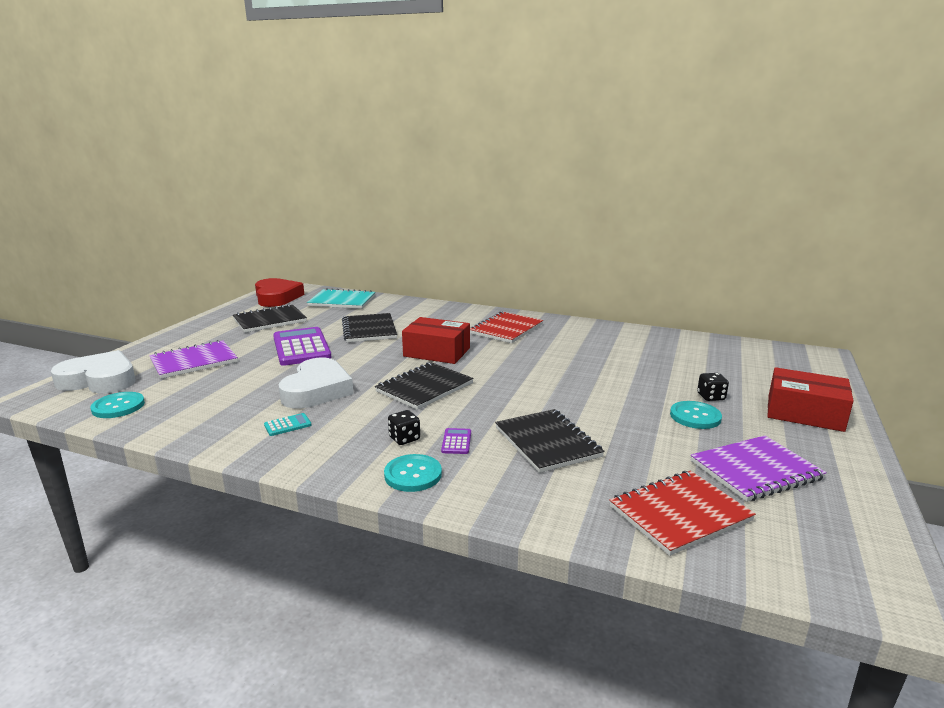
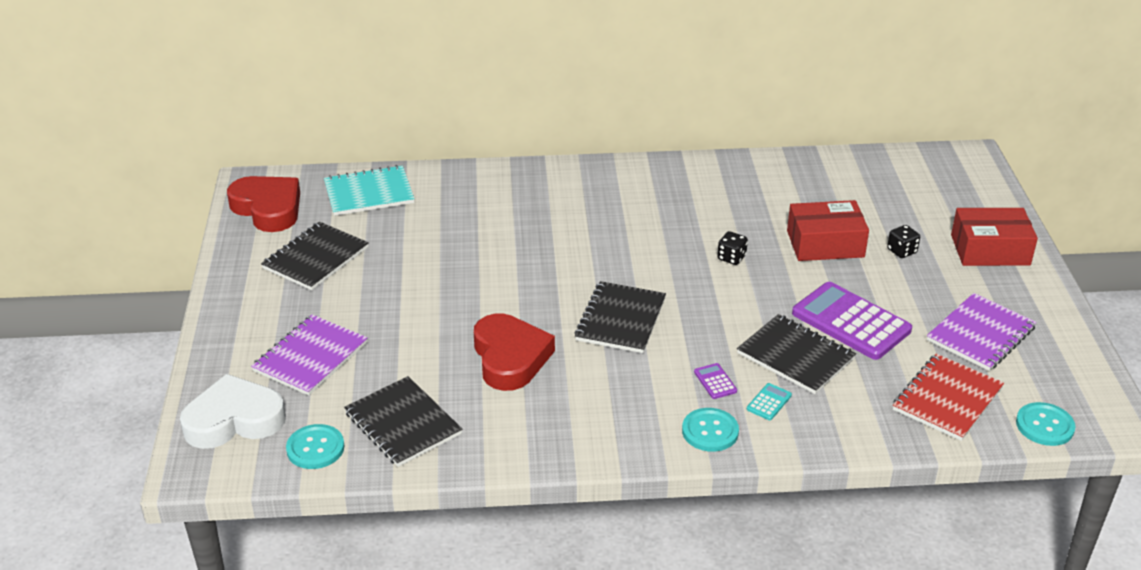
camera: 25 degrees left, 15 degrees up
turquoise calculator [264,413,311,436] -> turquoise calculator moved to [747,383,792,420]
purple calculator [273,327,332,366] -> purple calculator moved to [792,282,912,360]
white heart [279,358,353,408] -> red heart [474,313,555,391]
black notebook [342,313,397,342] -> black notebook moved to [344,376,463,467]
black dice [388,410,420,445] -> black dice moved to [717,231,748,265]
red box [402,317,470,364] -> red box moved to [787,200,869,261]
red notebook [470,311,543,343] -> none
turquoise button [670,401,722,429] -> turquoise button moved to [1016,402,1075,446]

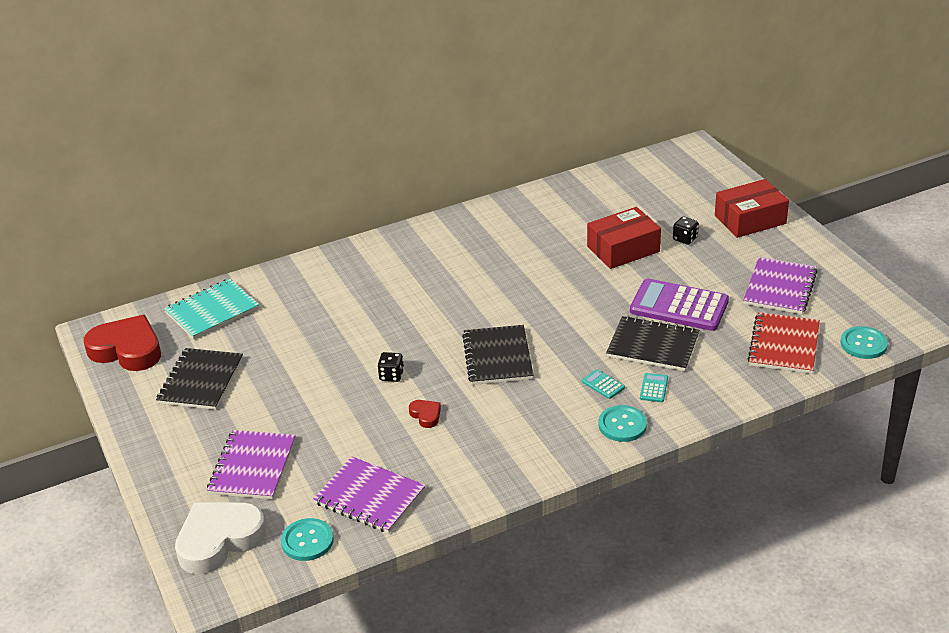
camera: 20 degrees left, 0 degrees up
black notebook [344,376,463,467] -> purple notebook [313,456,426,533]
red heart [474,313,555,391] -> red heart [409,400,441,428], size x0.44
purple calculator [694,363,737,399] -> turquoise calculator [582,369,625,399]
black dice [717,231,748,265] -> black dice moved to [378,352,404,382]

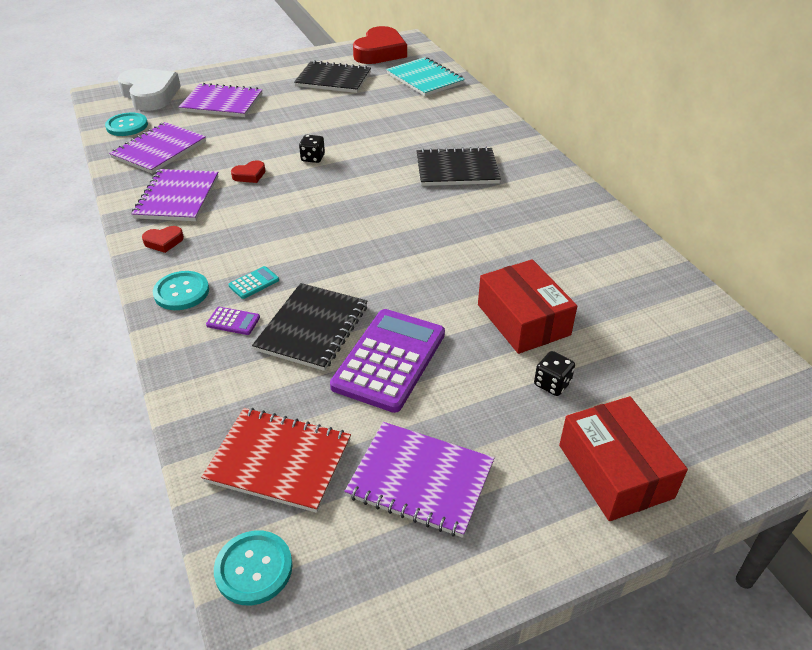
camera: 90 degrees right, 5 degrees up
black notebook [462,325,534,385] -> black notebook moved to [416,147,501,186]
turquoise calculator [640,373,668,402] -> purple calculator [206,307,260,335]
none -> purple notebook [131,169,219,221]
none -> red heart [142,226,184,253]

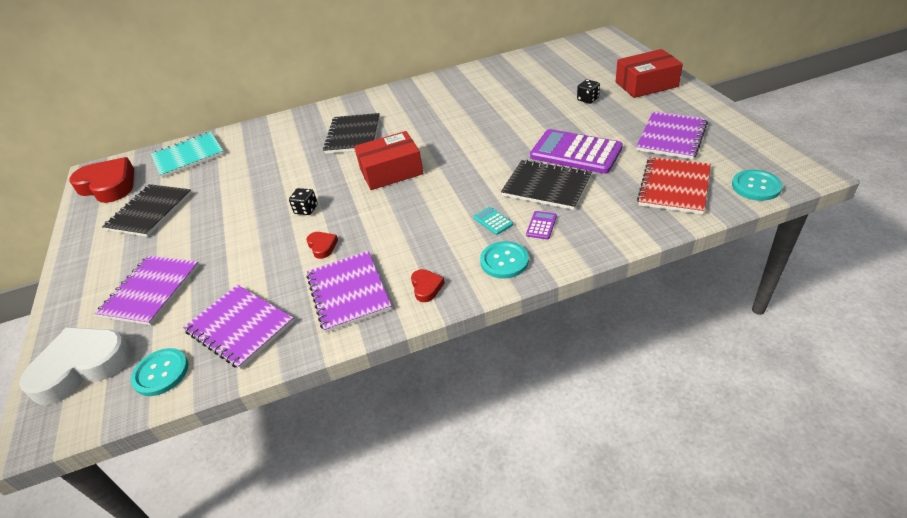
camera: 80 degrees left, 0 degrees up
purple notebook [131,169,219,221] -> purple notebook turned 60 degrees clockwise [306,251,392,333]
red box [478,259,577,354] -> red box moved to [354,131,423,190]

